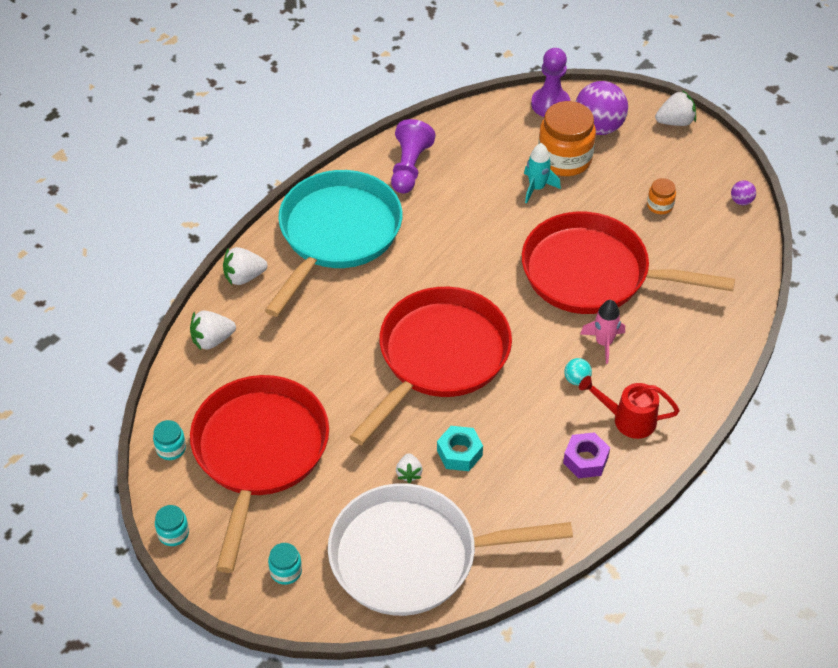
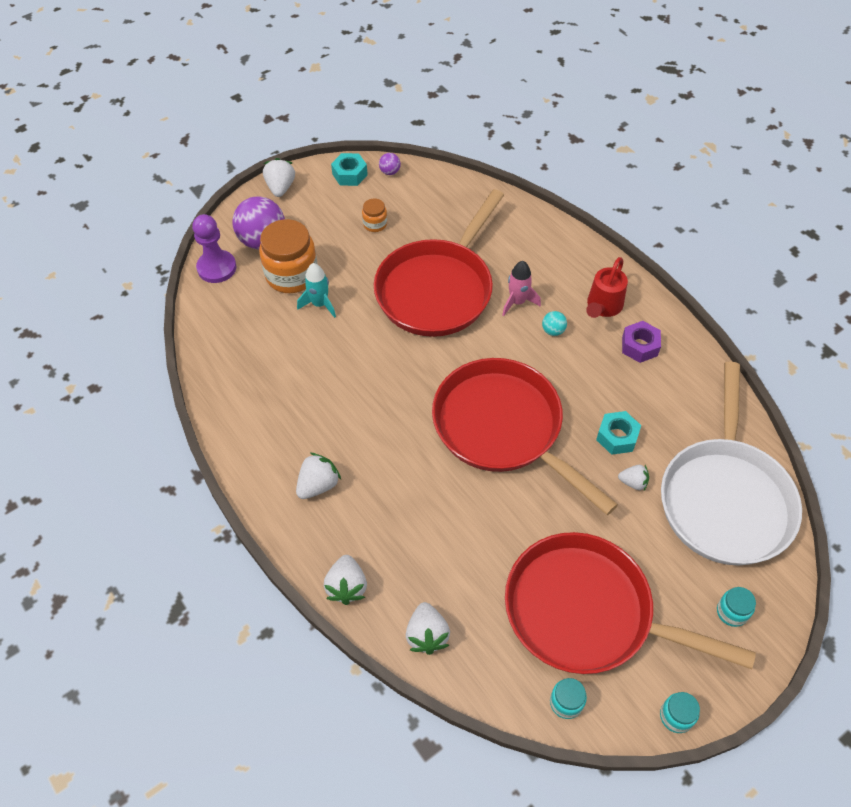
camera: 75 degrees left, 5 degrees up
turquoise pan [265,170,402,317] -> white strawberry [296,453,341,499]
purple pawn [391,119,435,193] -> none
none -> turquoise nut [331,153,368,186]

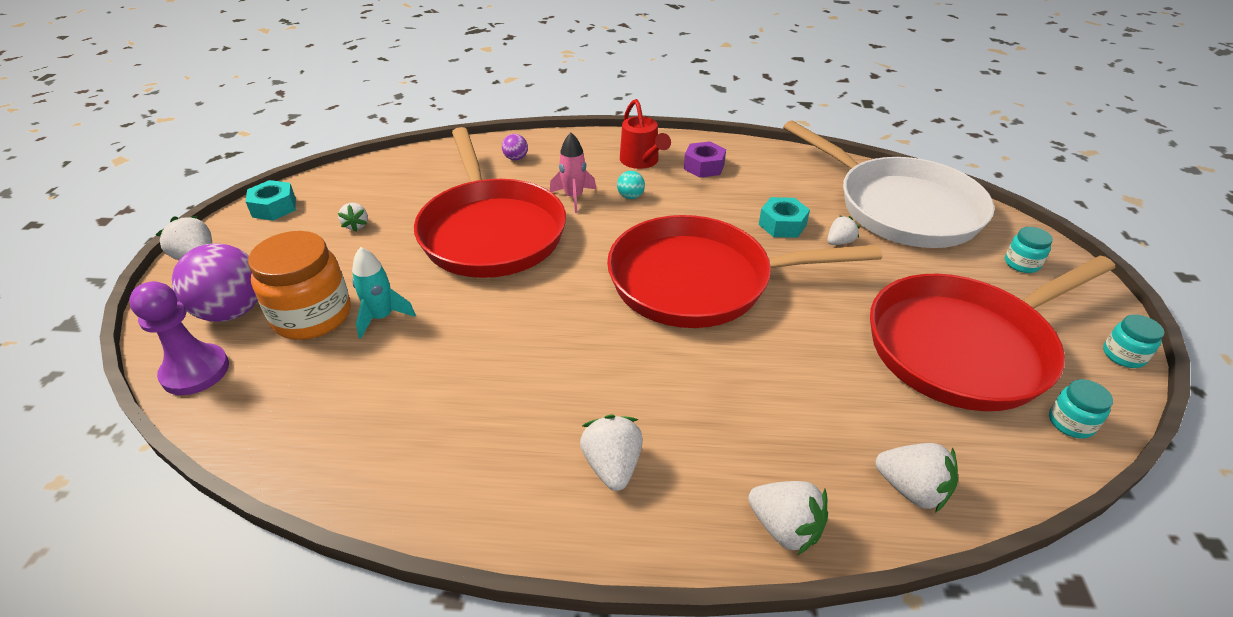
camera: 50 degrees left, 15 degrees down
orange jar [362,198,387,232] -> white strawberry [338,203,368,232]
purple ball [379,153,401,175] -> purple ball moved to [502,134,528,160]

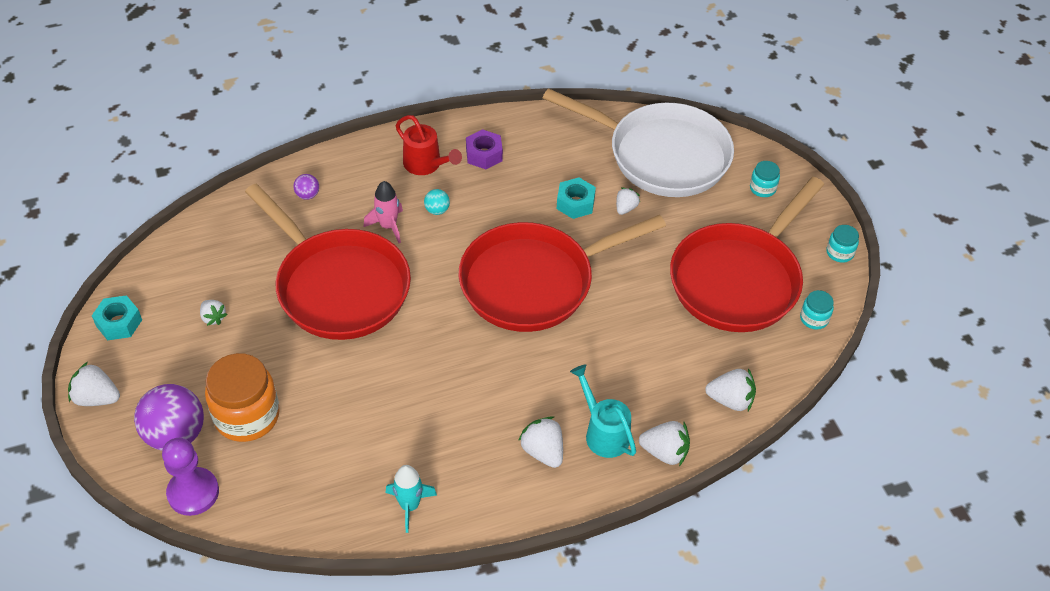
camera: 25 degrees left, 10 degrees up
turquoise rocket [352,247,416,339] -> turquoise rocket moved to [386,465,437,533]
none -> turquoise watering can [570,364,636,458]

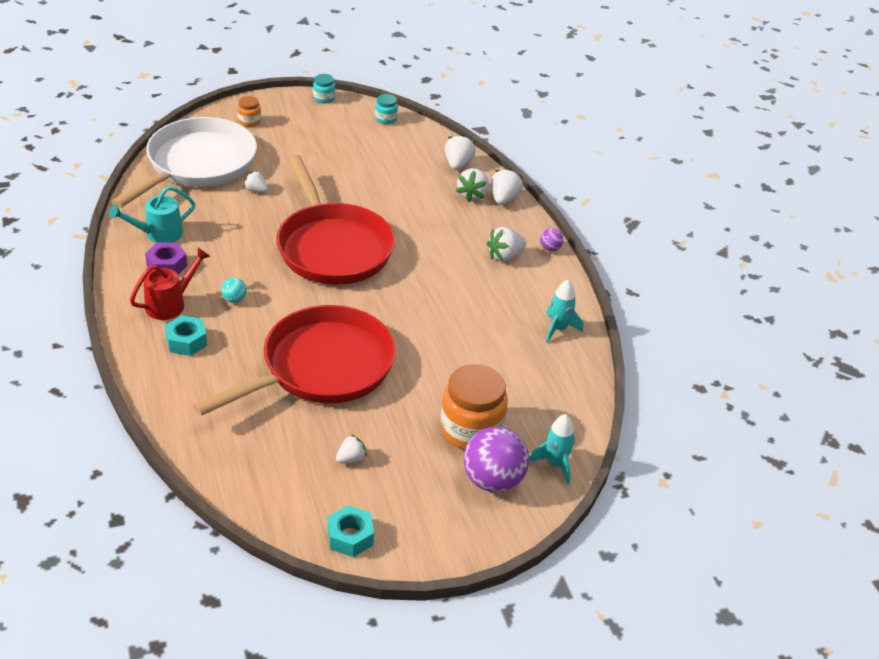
camera: 90 degrees left, 10 degrees down
white strawberry [68,362,120,406] -> white strawberry moved to [456,168,489,202]
purple pawn [162,438,219,516] -> turquoise rocket [529,414,575,485]
purple ball [293,174,319,200] -> purple ball moved to [540,228,564,252]
pink rocket [363,181,403,243] -> none
turquoise nut [557,177,596,219] -> turquoise nut moved to [165,315,207,356]
turquoise watering can [570,364,636,458] -> turquoise watering can moved to [109,186,195,243]
red pan [670,177,824,332] -> none
turquoise jar [750,161,780,197] -> orange jar [238,96,261,127]

